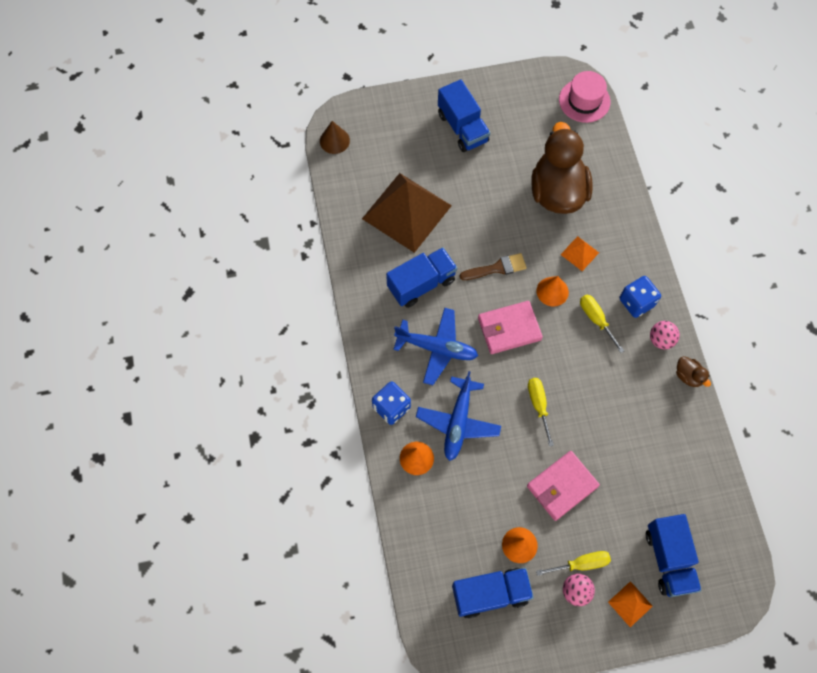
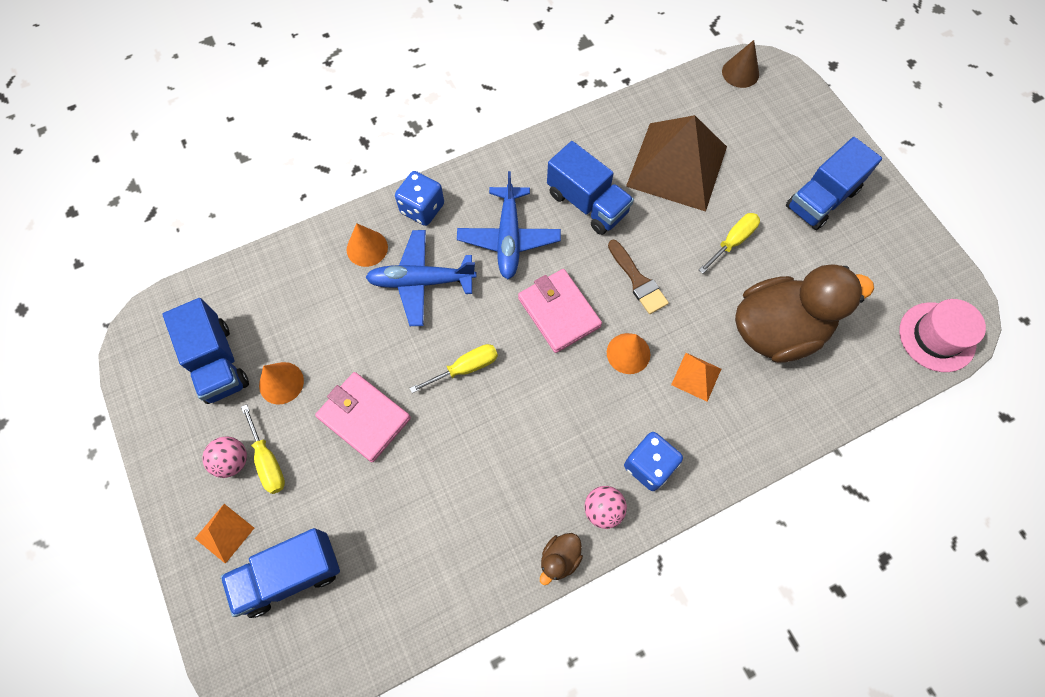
camera: 75 degrees right, 0 degrees up
yellow screwdriver [580,295,624,353] -> yellow screwdriver moved to [699,213,760,274]

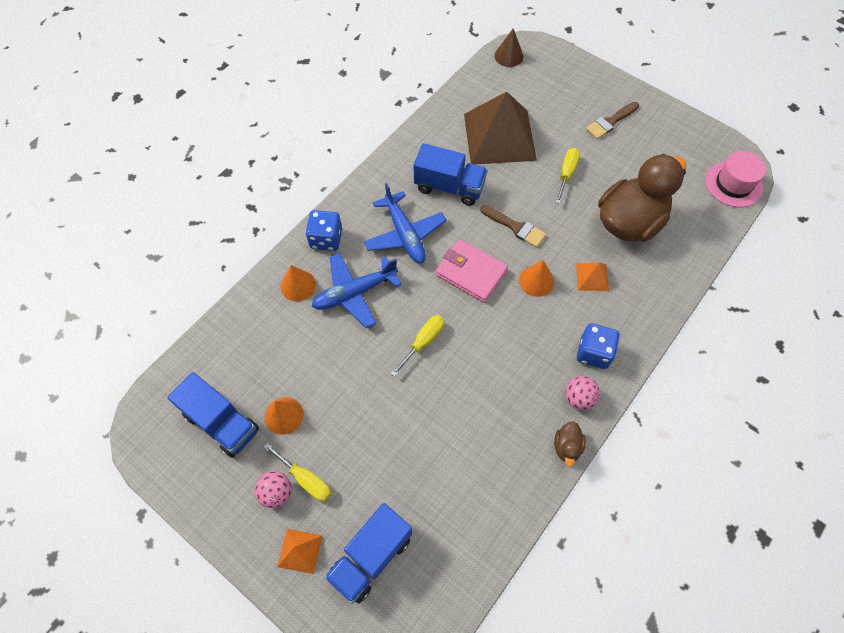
camera: 25 degrees left, 5 degrees down
pink wallet [315,372,411,462] -> none
blue truck [786,137,882,230] -> brown brush [586,102,639,139]

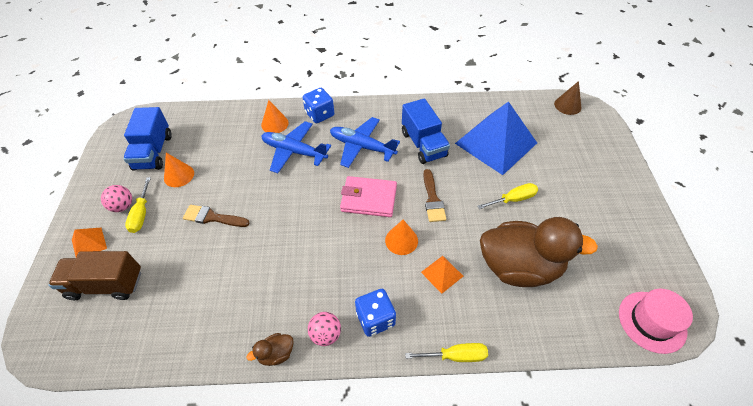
camera: 50 degrees right, 10 degrees down
blue truck [324,503,413,604] -> brown truck [48,251,141,300]
blue plane [364,183,446,264] -> blue plane turned 90 degrees clockwise [330,117,400,168]
yellow screwdriver [391,315,444,377] -> yellow screwdriver moved to [405,343,488,362]
pink wallet [436,239,508,303] -> pink wallet turned 75 degrees counterclockwise [340,176,397,217]
brown pyramid [464,92,537,164] -> blue pyramid [455,101,537,175]
brown brush [586,102,639,139] -> brown brush moved to [183,205,250,227]

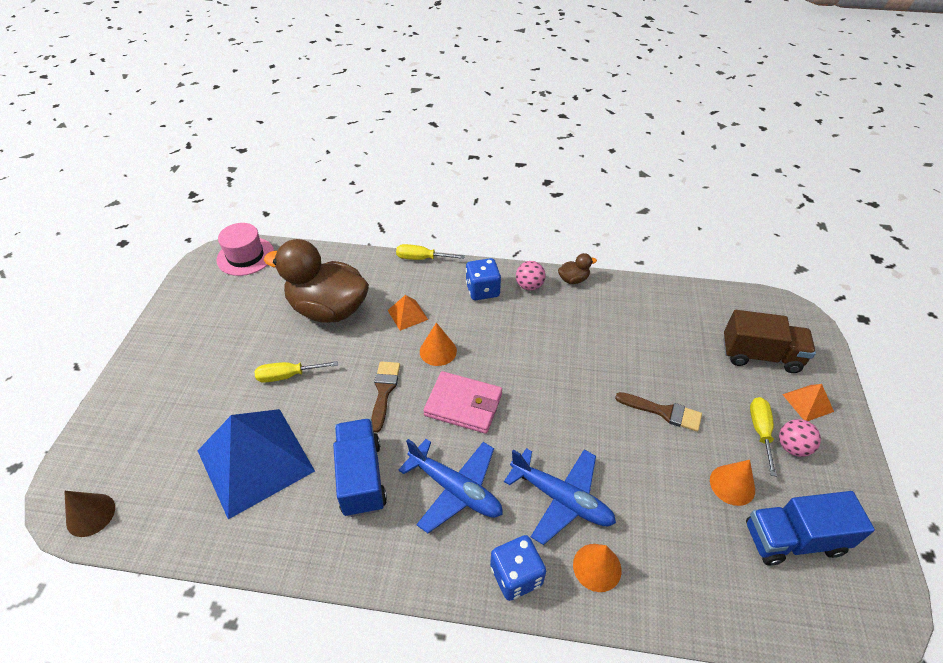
camera: 170 degrees left, 5 degrees down
blue truck [123,107,172,171] -> blue truck turned 105 degrees counterclockwise [746,491,875,565]

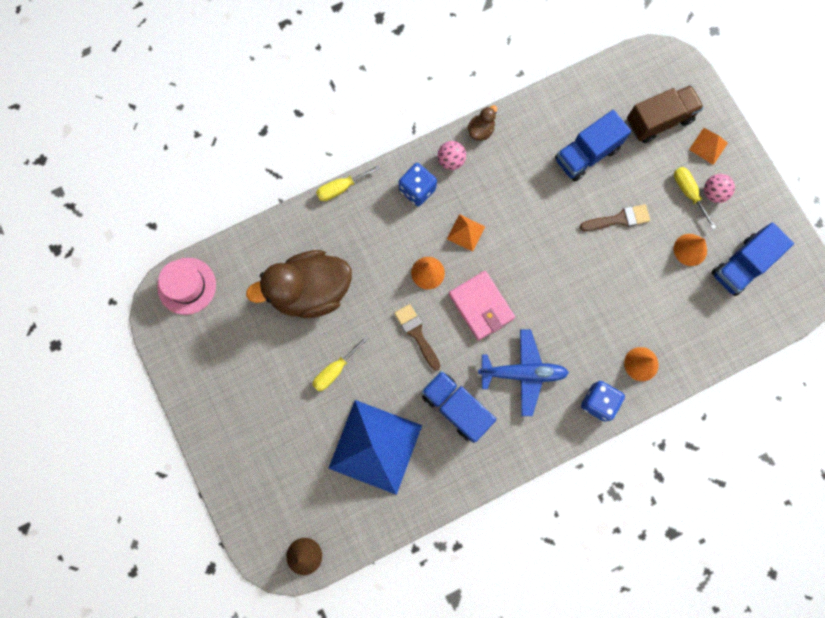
camera: 35 degrees left, 30 degrees up
orange pyramid [388,295,428,331] -> orange pyramid moved to [447,214,485,252]
pink wallet [423,371,502,434] -> pink wallet turned 75 degrees clockwise [449,271,515,340]
blue plane [504,448,616,545] -> none
none -> blue truck [555,110,631,182]

